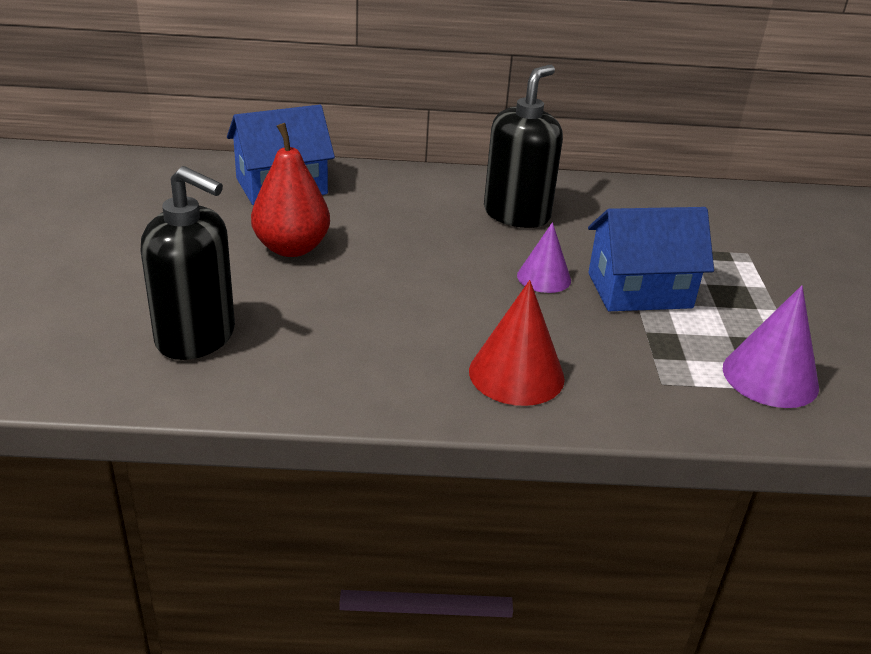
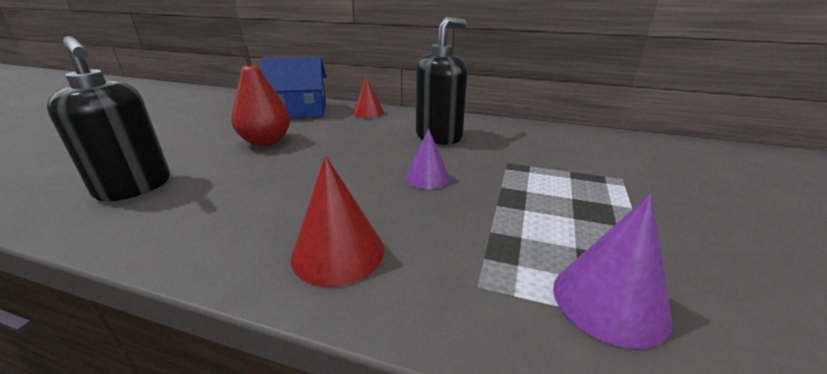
camera: 20 degrees right, 5 degrees down
blue house [588,207,714,311] -> none
none -> red cone [353,77,384,118]

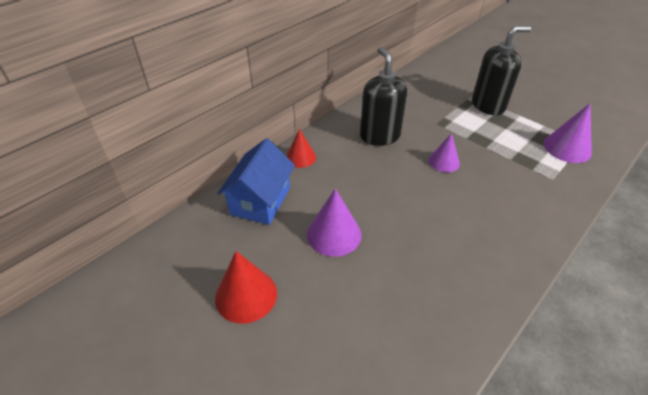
camera: 65 degrees left, 15 degrees up
black soap dispenser [47,36,170,201] -> black soap dispenser moved to [472,26,531,115]
red pear [231,45,290,146] -> purple cone [307,189,362,257]
red cone [291,155,384,287] -> red cone moved to [215,251,277,324]

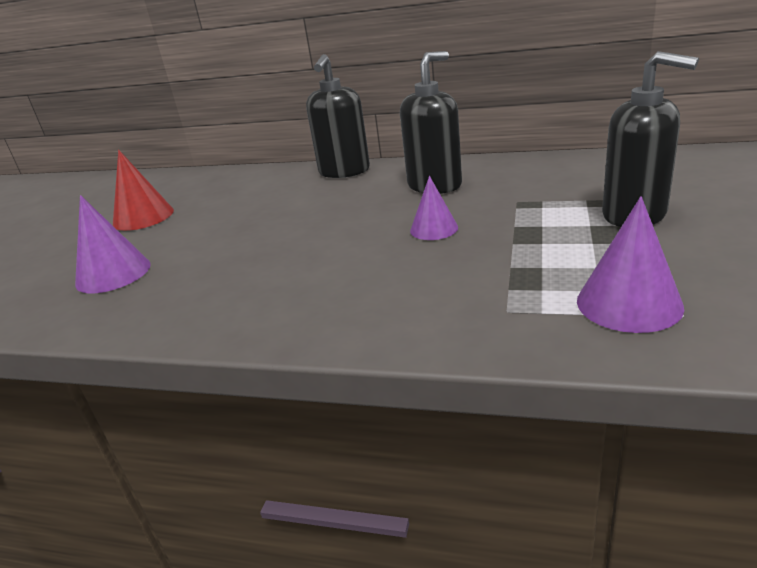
camera: 65 degrees right, 15 degrees down
blue house [217,138,295,225] -> none
red cone [286,129,316,168] -> black soap dispenser [306,54,370,178]
purple cone [307,189,362,257] -> purple cone moved to [75,195,151,294]

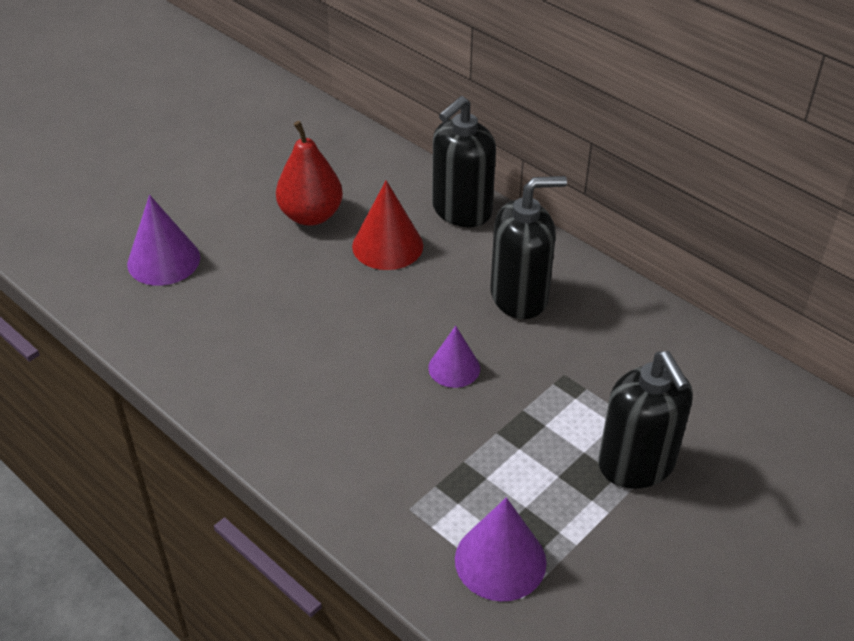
camera: 25 degrees right, 15 degrees up
red cone [113,150,174,231] -> red cone moved to [352,180,423,270]
none -> red pear [276,121,343,226]

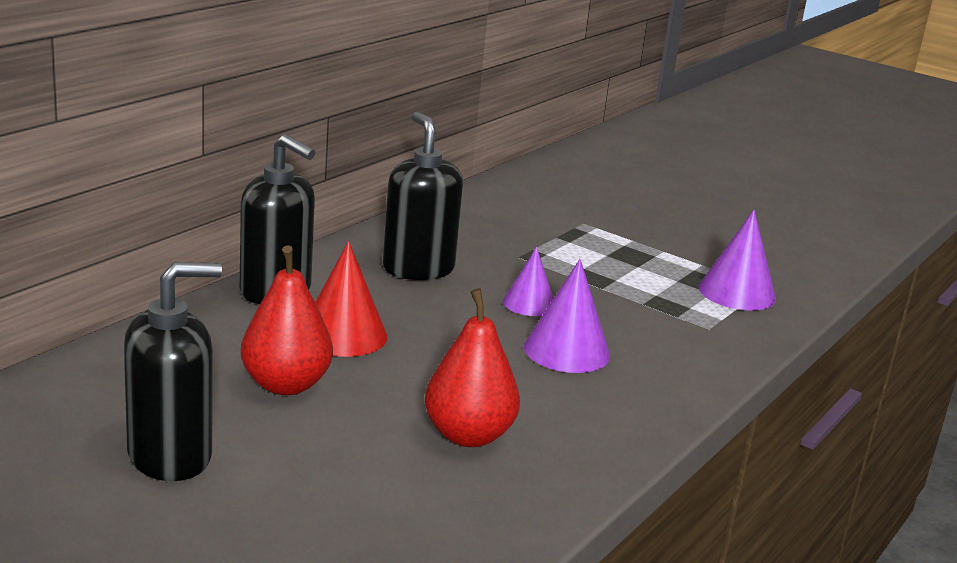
camera: 100 degrees left, 20 degrees down
purple cone [127,195,200,286] -> purple cone moved to [524,259,610,373]
black soap dispenser [598,351,693,489] -> black soap dispenser moved to [124,262,222,481]
none -> red pear [425,288,520,447]

